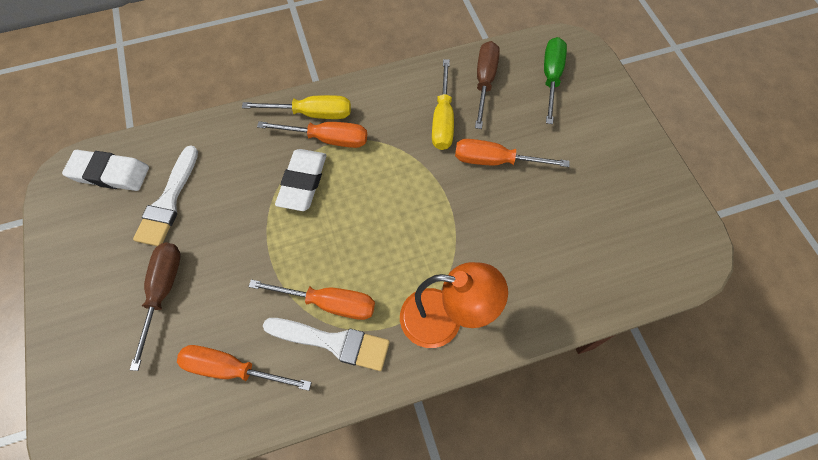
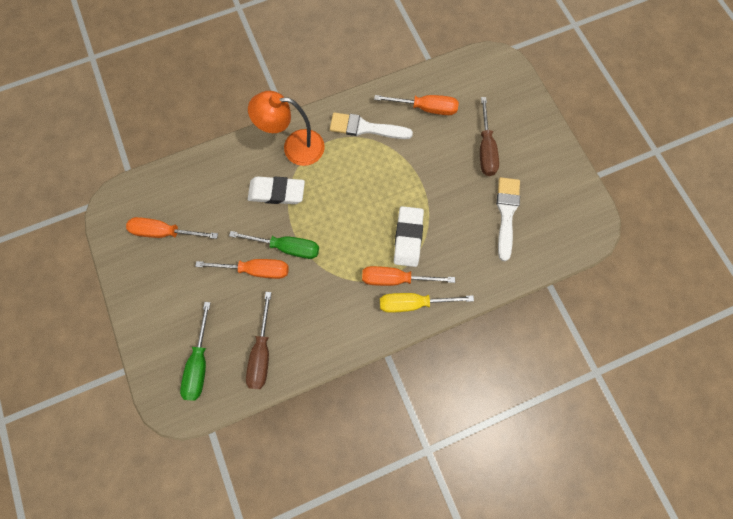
camera: 175 degrees right, 10 degrees up
white eraser [62,150,149,191] -> white eraser moved to [248,176,305,204]
orange screwdriver [248,279,375,320] -> orange screwdriver moved to [126,217,218,239]
yellow screwdriver [432,59,454,150] -> none
none -> green screwdriver [229,231,319,259]

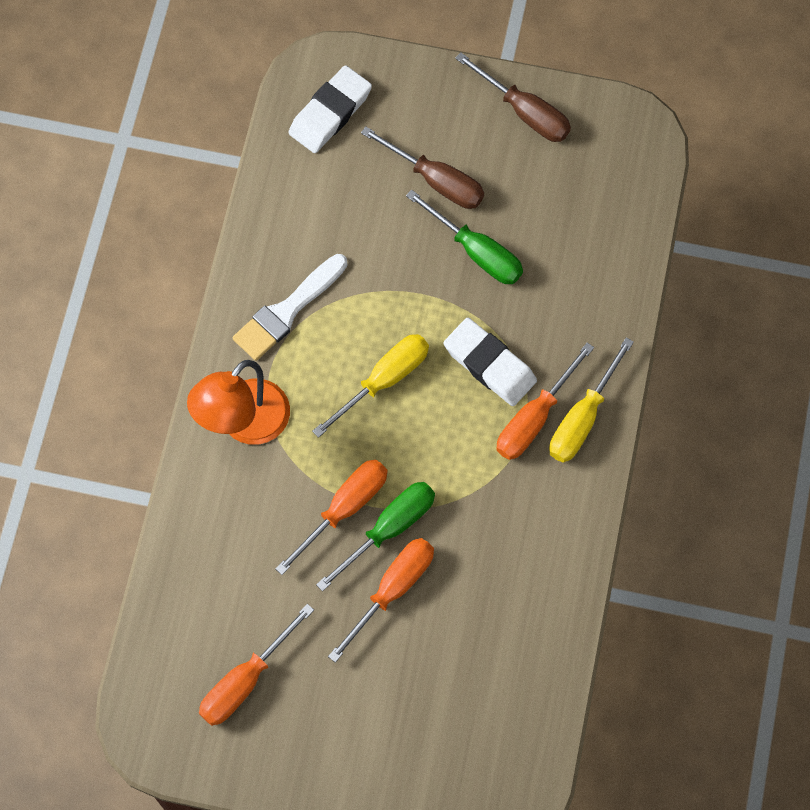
camera: 55 degrees left, 5 degrees down
green screwdriver [180,302,211,401] -> green screwdriver moved to [406,190,523,284]
brown screwdriver [246,292,272,389] -> brown screwdriver moved to [455,52,571,142]
white eraser [248,176,305,204] -> white eraser moved to [288,65,372,153]
orange screwdriver [374,95,459,115] -> orange screwdriver moved to [275,459,388,575]
white brush [496,177,520,261] -> none
none -> yellow screwdriver [312,334,429,438]

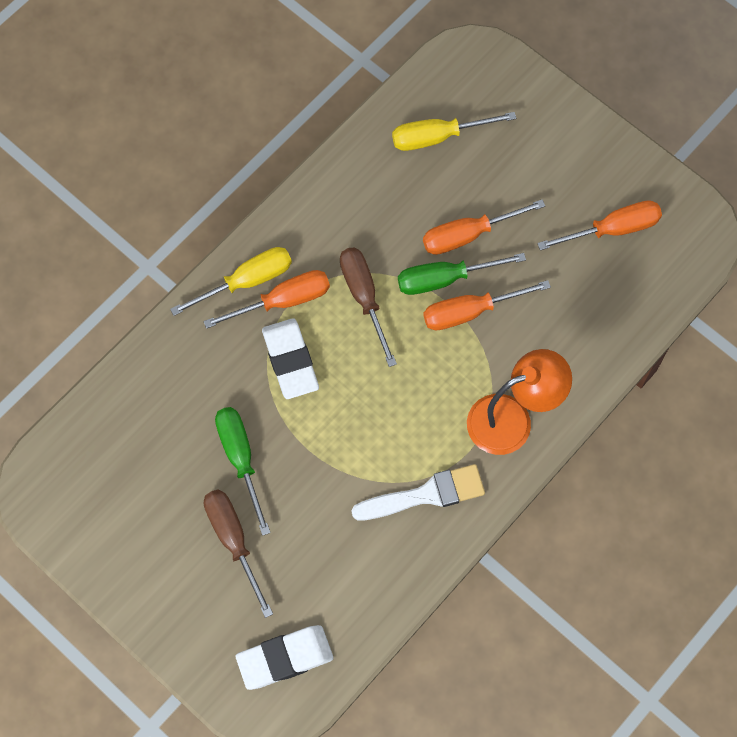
camera: 150 degrees left, 0 degrees up
yellow screwdriver [312,334,429,438] -> yellow screwdriver moved to [392,112,516,151]
brown screwdriver [455,52,571,142] -> brown screwdriver moved to [340,248,397,367]

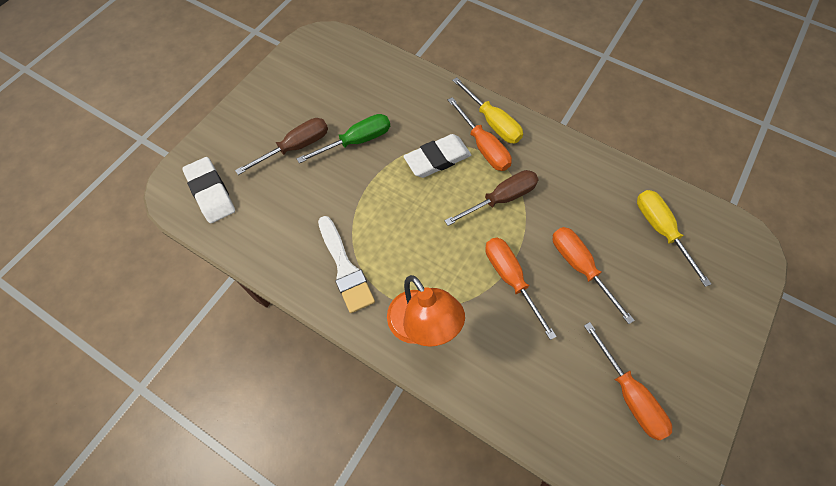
camera: 80 degrees right, 5 degrees down
green screwdriver [398,253,526,295] -> none

